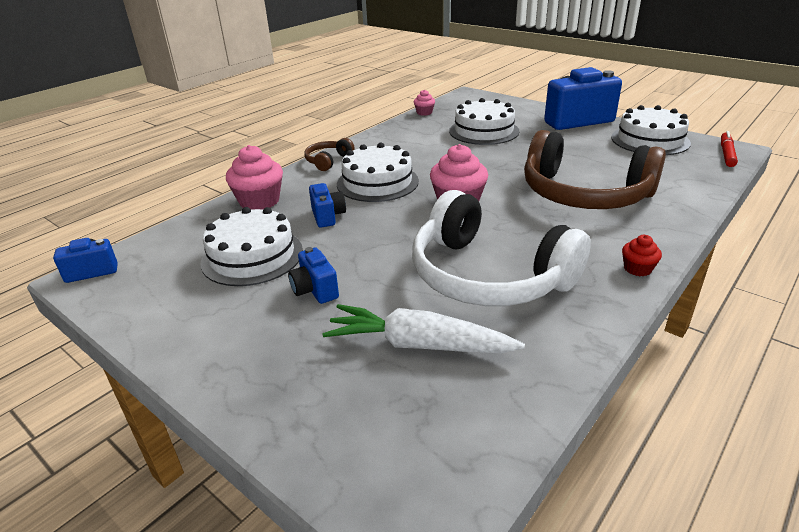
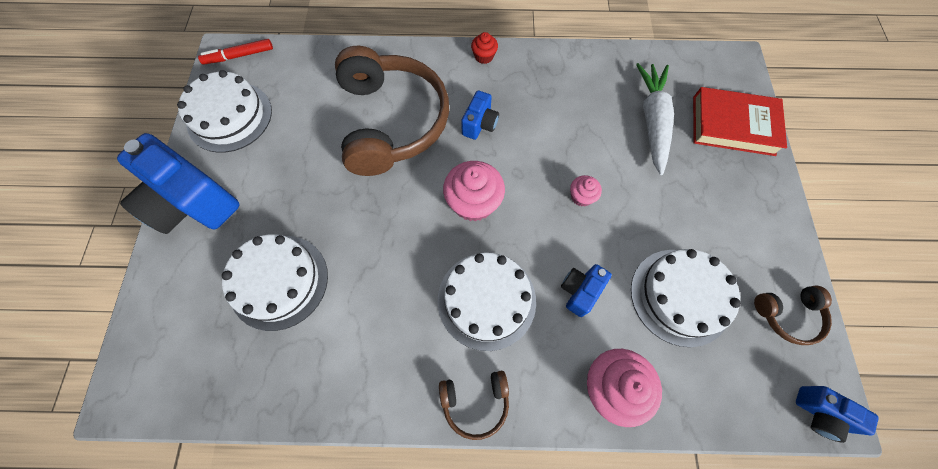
camera: 130 degrees left, 35 degrees up
blue camera [288,247,339,304] -> blue camera moved to [461,90,499,140]
white carrot [323,304,525,353] -> white carrot turned 150 degrees counterclockwise [636,63,674,175]
white headphones [412,190,591,306] -> none
pink cupcake [414,90,435,116] -> pink cupcake moved to [570,175,602,206]
none -> red book [693,87,787,156]
none -> brown headphones [754,285,832,345]

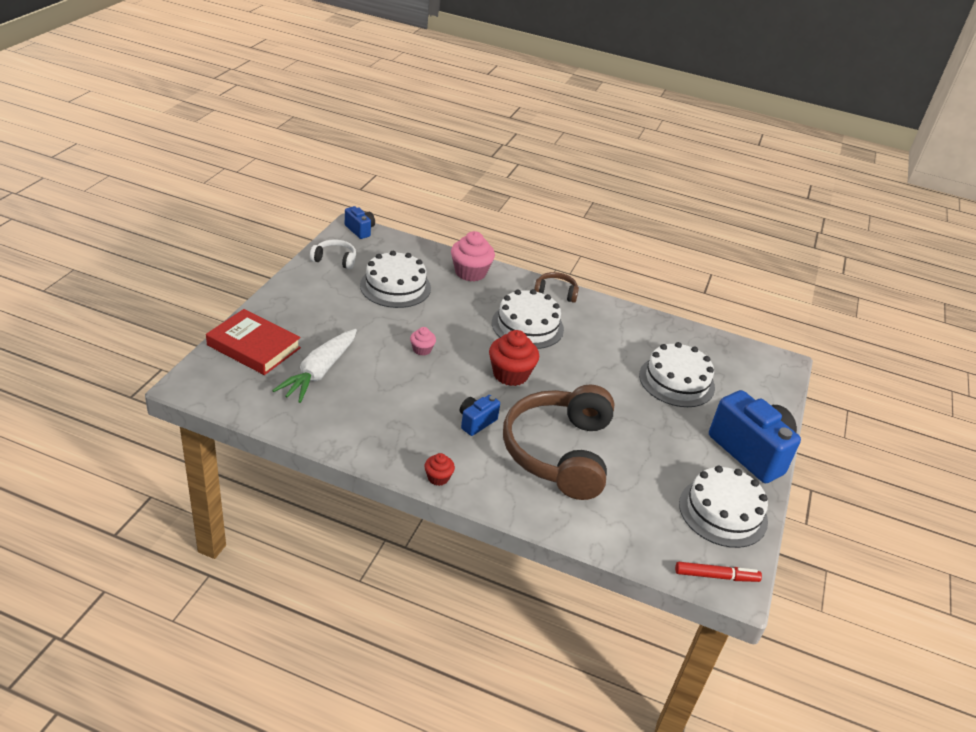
camera: 165 degrees left, 30 degrees down
pink cupcake [443,161,505,222] -> red cupcake [489,330,539,386]
blue camera [561,264,612,317] -> none
brown headphones [754,285,832,345] -> white headphones [310,240,356,269]

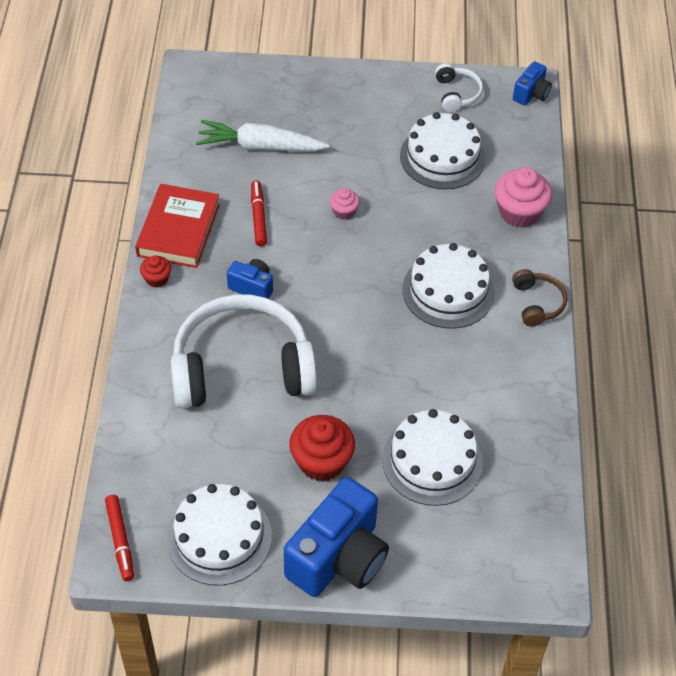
camera: 75 degrees right, 15 degrees up
red book [206,309,301,375] -> red book moved to [135,184,220,268]
red cupcake [489,330,539,386] -> red cupcake moved to [289,415,355,482]
brown headphones [503,384,614,500] -> white headphones [171,295,317,409]
none -> red marker [251,180,267,246]

